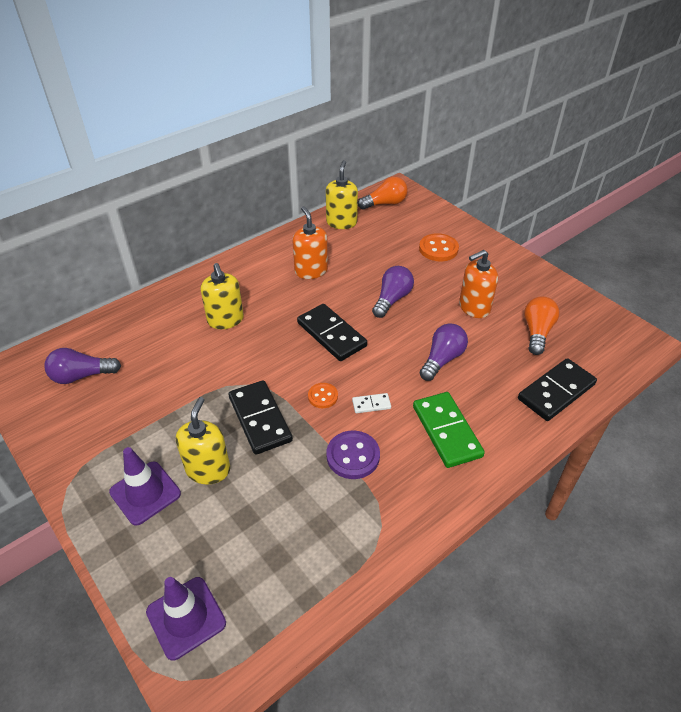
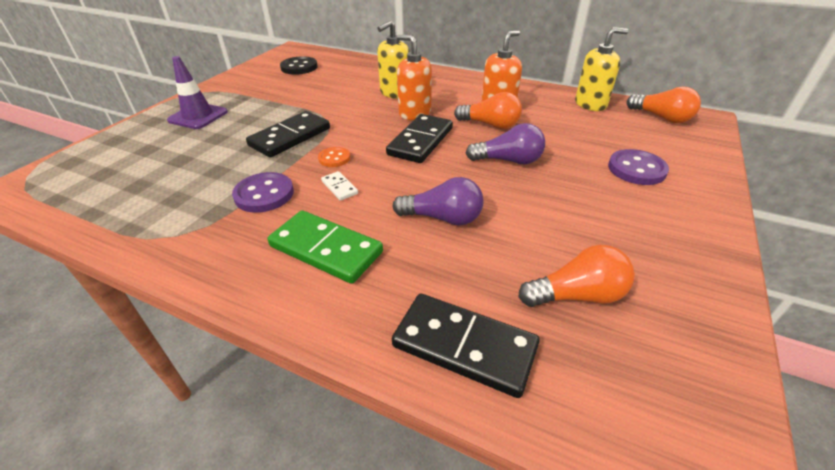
camera: 65 degrees right, 5 degrees down
purple light bulb [45,348,121,384] -> black button [280,56,317,75]
purple traffic cone [146,577,226,661] -> none
yellow soap dispenser [176,397,230,484] -> none
green domino [413,392,485,468] -> green domino turned 75 degrees clockwise [268,210,383,284]
orange button [419,233,459,261] -> purple button [608,149,669,185]
orange soap dispenser [459,250,498,318] -> orange soap dispenser moved to [397,35,432,120]
none -> orange light bulb [454,92,522,129]

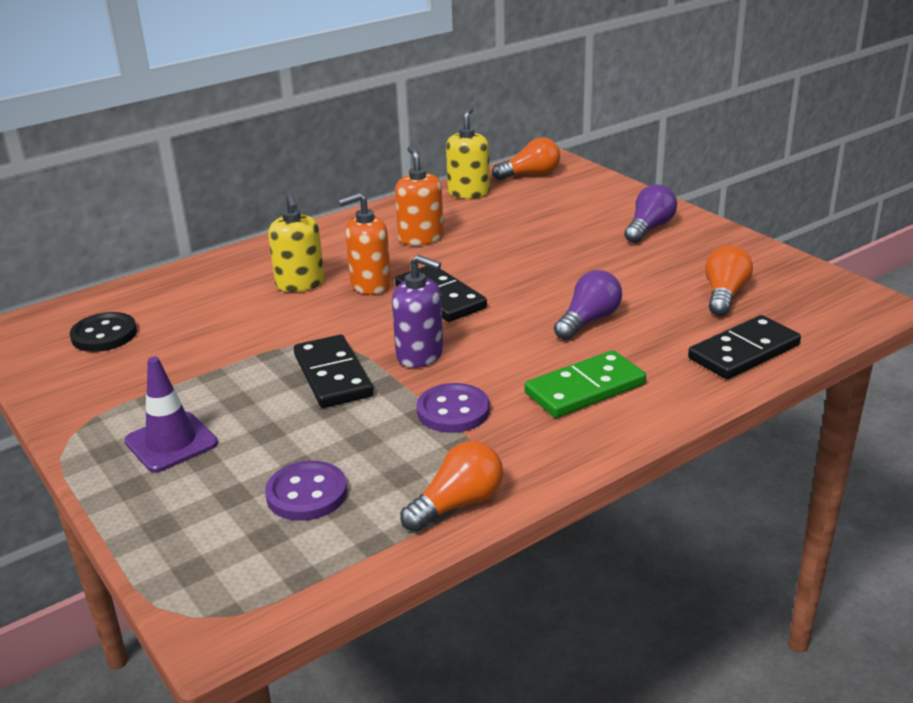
camera: 60 degrees left, 10 degrees down
orange button [318,147,350,167] -> purple soap dispenser [392,255,443,368]
white domino [321,171,358,201] -> none
orange light bulb [454,92,522,129] -> orange light bulb moved to [400,441,503,532]
purple light bulb [465,123,545,164] -> purple light bulb moved to [624,184,677,243]
purple button [608,149,669,185] -> purple button moved to [265,461,347,521]

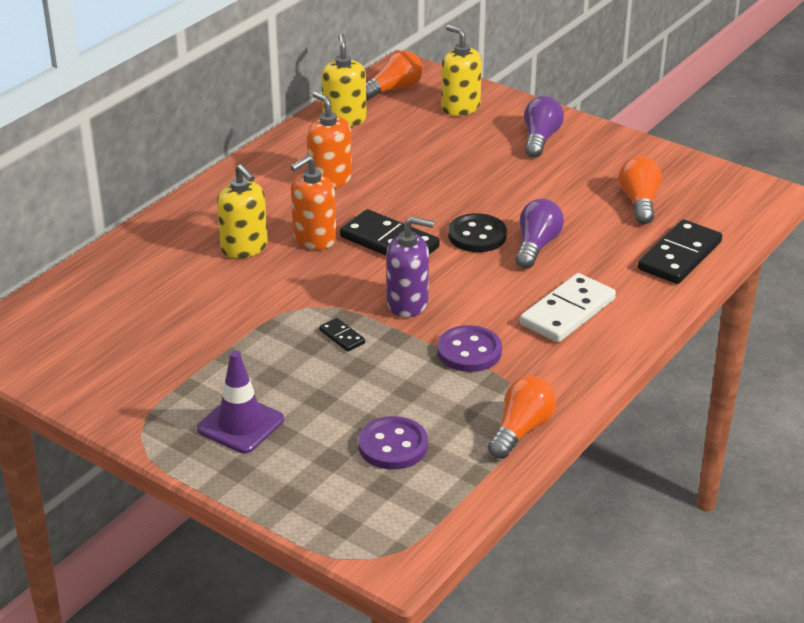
camera: 20 degrees left, 5 degrees up
black button [70,312,137,352] -> black button moved to [448,213,507,252]
black domino [294,335,374,408] -> black domino [319,318,365,352], size x0.47
green domino [524,350,646,418] -> white domino [520,273,616,343]
none -> yellow soap dispenser [441,25,482,116]

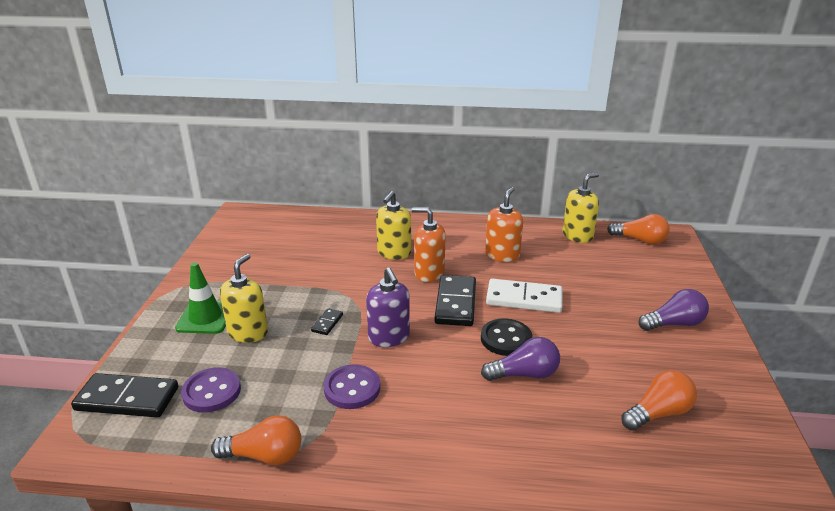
camera: 60 degrees right, 5 degrees down
purple traffic cone [197,351,284,453] -> green traffic cone [175,262,226,334]
yellow soap dispenser [441,25,482,116] -> yellow soap dispenser moved to [220,254,268,343]
white domino [520,273,616,343] -> white domino moved to [486,279,563,313]
black domino [638,219,722,284] -> black domino moved to [71,373,178,418]

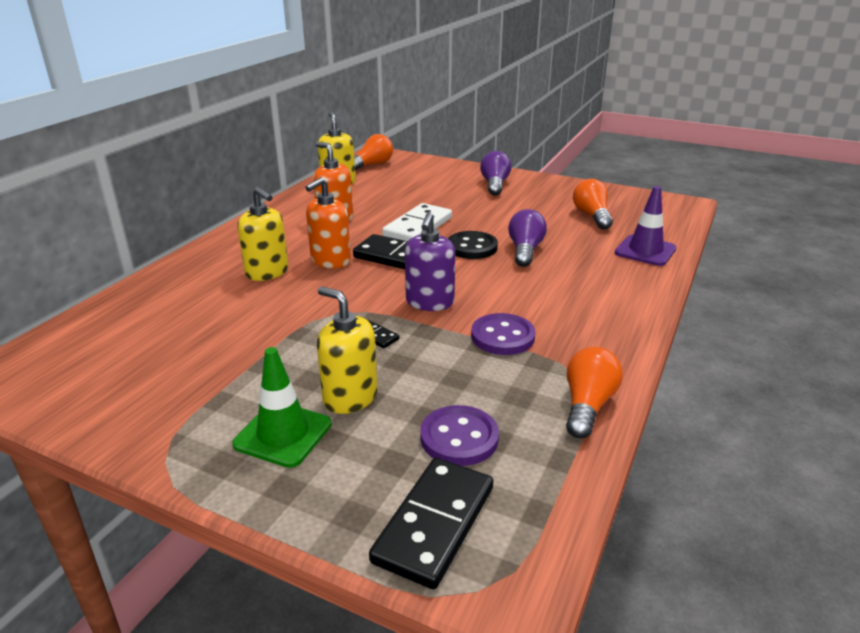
camera: 70 degrees left, 0 degrees up
purple soap dispenser [366,267,410,347] -> purple soap dispenser turned 105 degrees clockwise [405,212,456,311]
none -> purple traffic cone [615,186,677,266]

